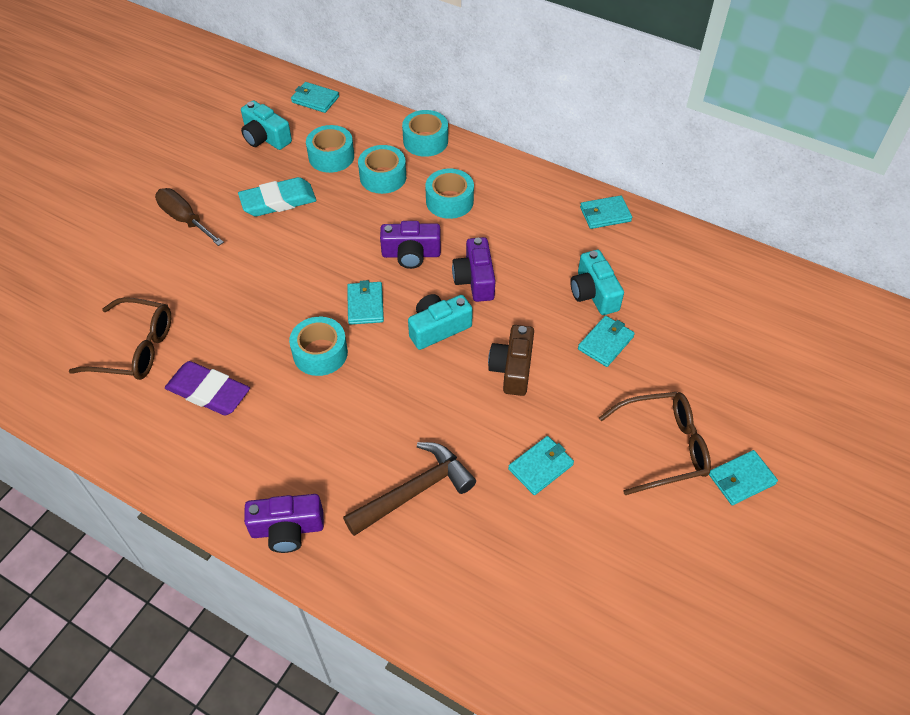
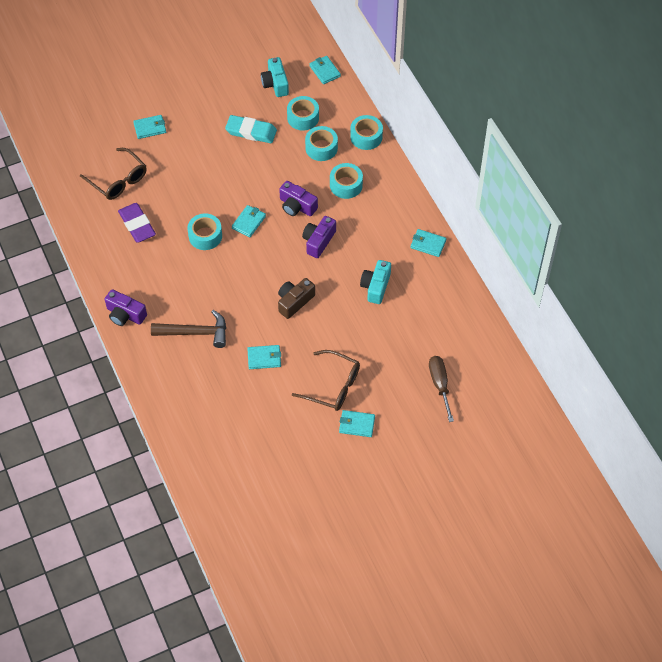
camera: 35 degrees right, 5 degrees up
brown screwdriver [155,188,224,246] -> brown screwdriver moved to [429,356,454,422]
turquoise camera [408,294,473,350] -> none
turquoise wallet [578,316,635,367] -> turquoise wallet moved to [133,115,166,139]

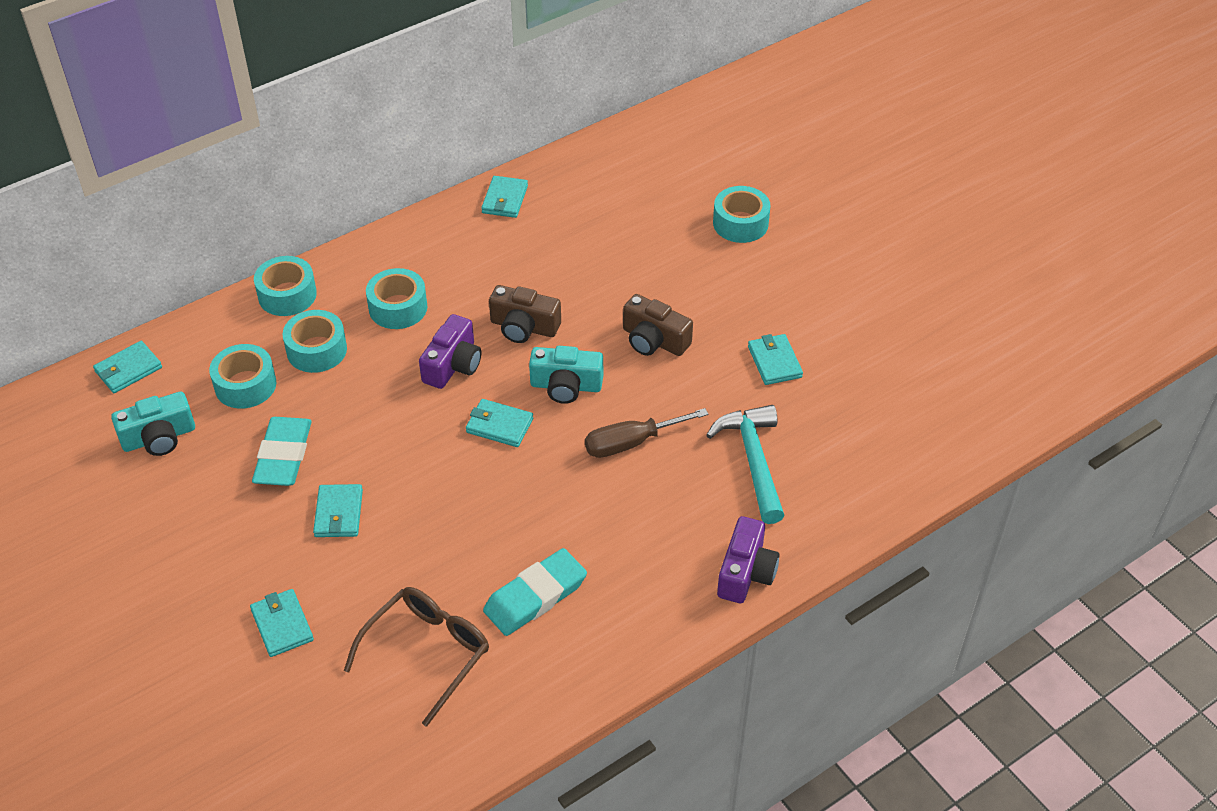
camera: 100 degrees left, 10 degrees down
purple eraser [118,203,156,243] -> turquoise eraser [483,548,587,636]
brown hammer [151,310,226,348] -> turquoise hammer [706,405,785,524]
turquoise tape [187,214,222,250] -> turquoise tape moved to [713,186,771,243]
brown glasses [292,350,360,411] -> none
purple camera [302,216,336,258] -> brown camera [489,285,561,343]
turquoise wallet [339,410,375,437] -> turquoise wallet moved to [313,484,363,537]
turquoise camera [360,260,391,304] -> turquoise camera moved to [529,346,603,404]
brown screwdriver [429,356,454,422] -> brown screwdriver moved to [585,408,708,458]

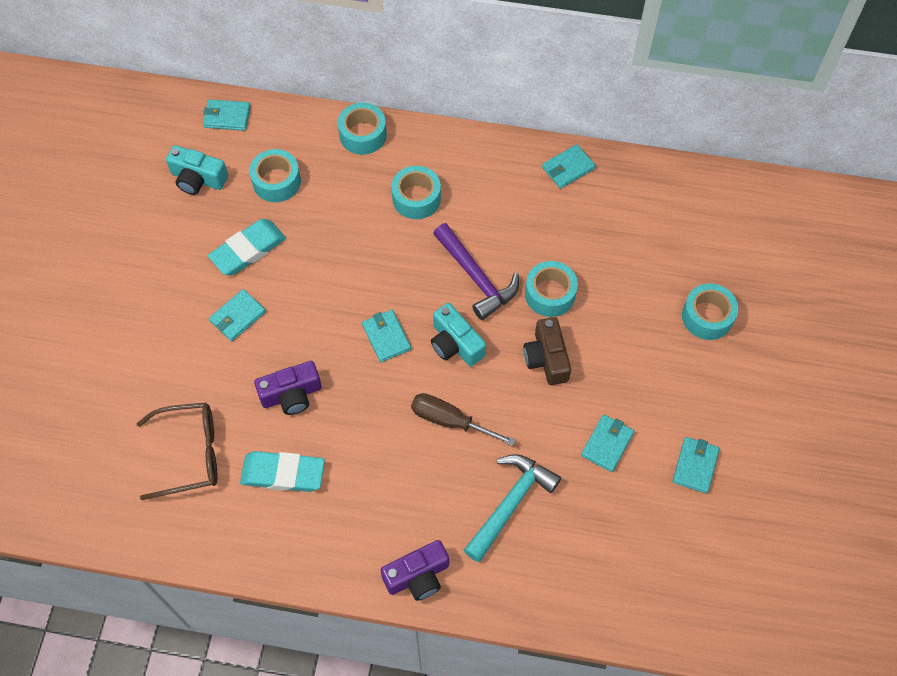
camera: 45 degrees right, 15 degrees up
turquoise wallet [250,589,314,657] -> turquoise wallet moved to [672,437,720,493]
turquoise tape [283,310,347,373] -> turquoise tape moved to [525,261,578,317]
purple camera [419,314,481,389] -> purple camera moved to [254,361,322,415]
brown camera [489,285,561,343] -> purple hammer [433,223,519,320]

